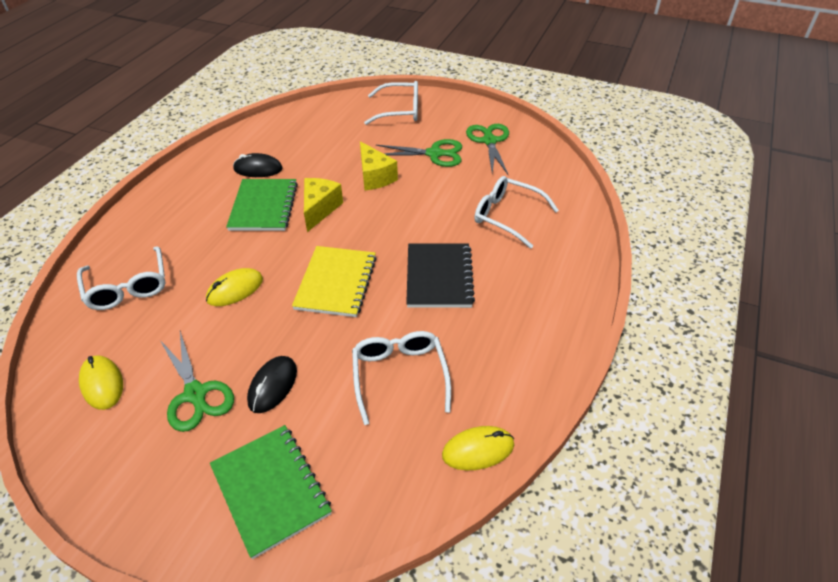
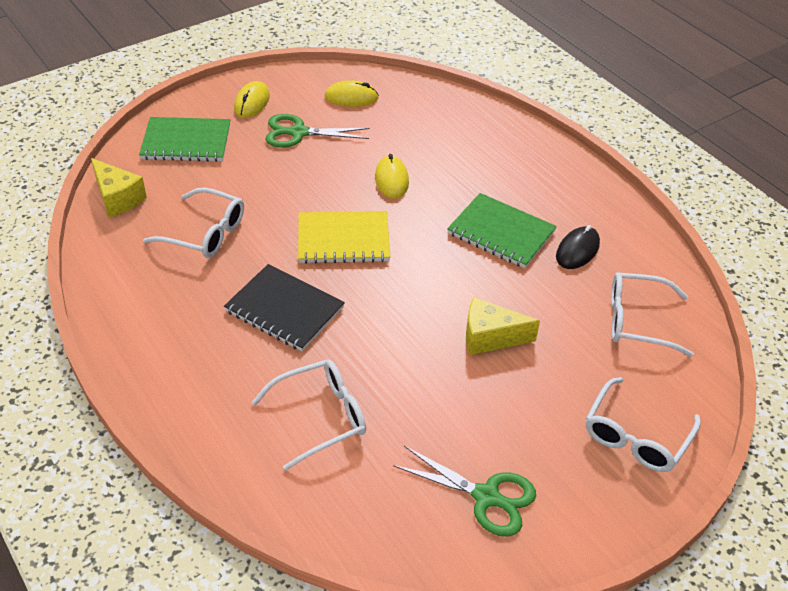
camera: 120 degrees right, 0 degrees up
white glasses [77,246,165,310] -> white glasses moved to [611,272,694,357]
black mouse [247,356,297,413] -> none
yellow notebook [292,246,377,317] -> yellow notebook turned 45 degrees counterclockwise [298,211,390,264]
yellow cheese [304,178,343,232] -> yellow cheese moved to [91,158,147,217]
green scissors [376,139,462,167] -> none
yellow mouse [442,426,514,470] -> yellow mouse moved to [234,81,270,118]

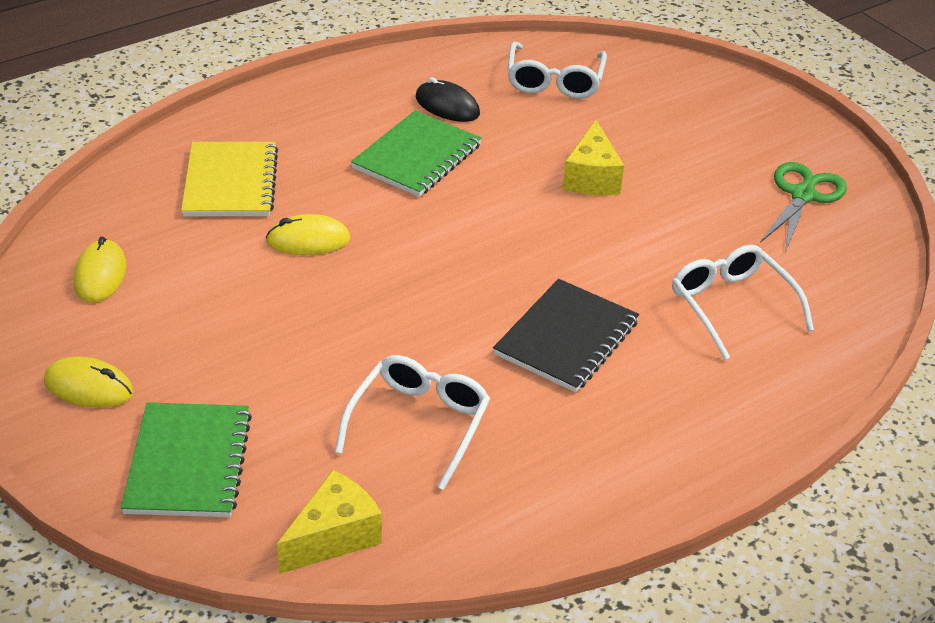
camera: 90 degrees left, 5 degrees down
green scissors [265,114,370,148] -> none
yellow notebook [298,211,390,264] -> yellow notebook moved to [181,142,278,216]
white glasses [586,377,701,472] -> none

